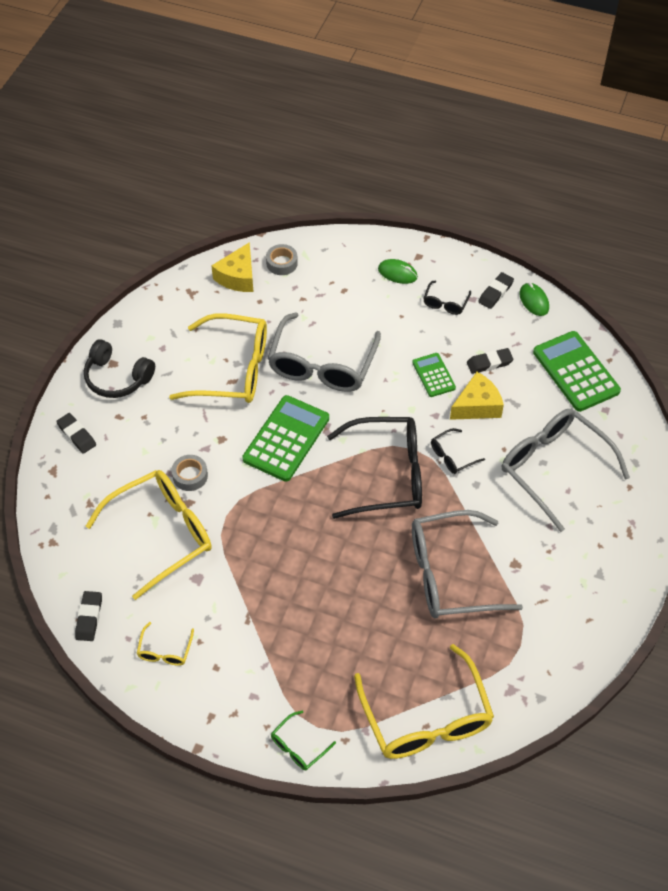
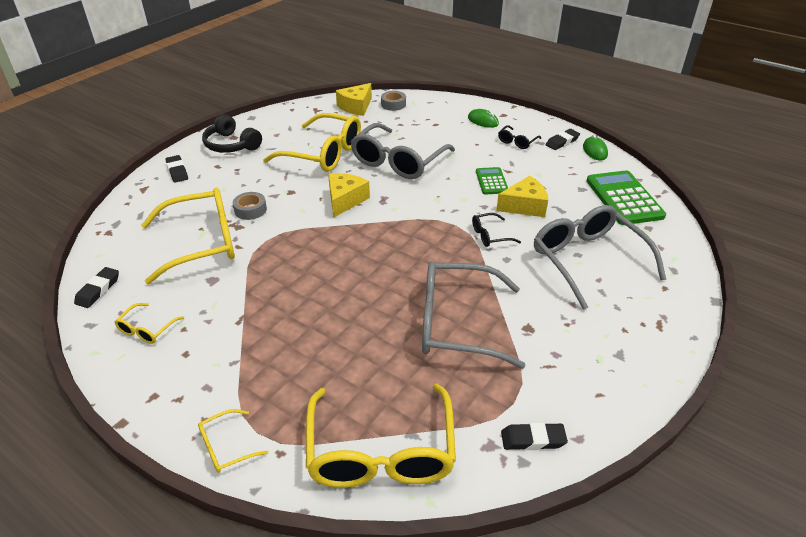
camera: 15 degrees right, 15 degrees down
green calculator [242,395,329,482] -> yellow cheese [328,173,370,217]
green glasses [271,710,336,770] -> yellow glasses [198,409,268,473]
black glasses [327,417,422,519] -> none
black eraser [467,348,514,374] -> black eraser moved to [501,422,568,450]

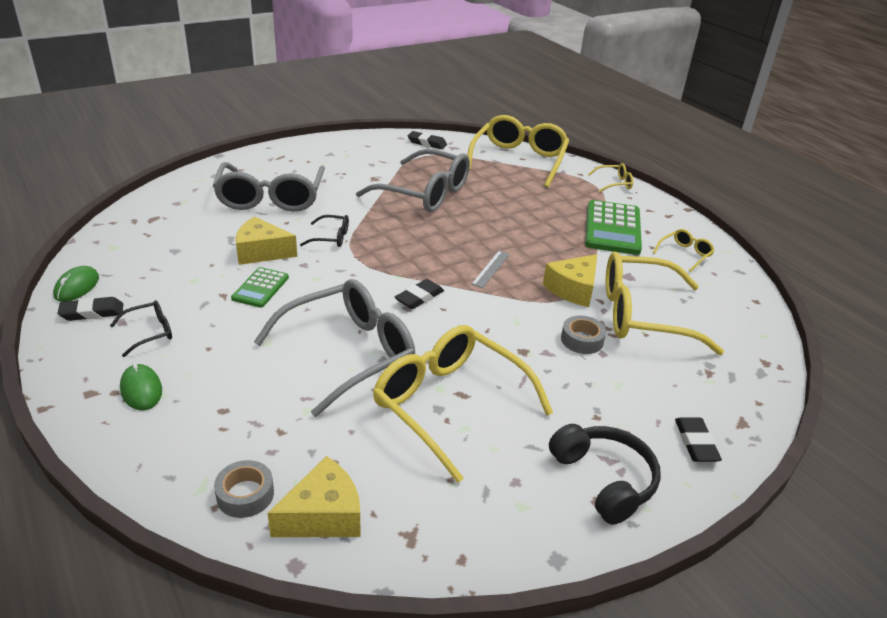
camera: 160 degrees left, 5 degrees down
black eraser [74,267,119,308] -> black eraser moved to [395,279,444,309]
yellow cheese [328,173,370,217] -> yellow cheese moved to [543,254,597,307]
green calculator [587,170,666,225] -> green calculator moved to [585,200,642,255]
none -> grey ruler [471,251,510,288]

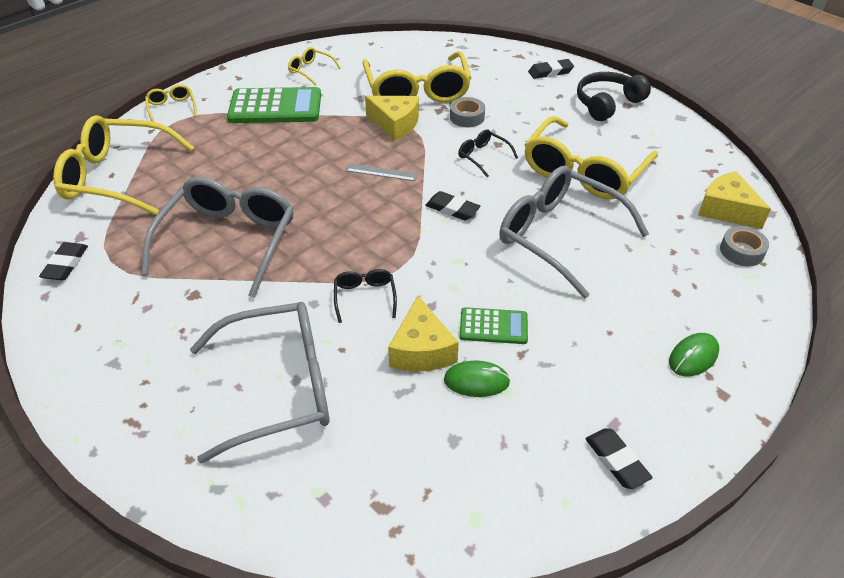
camera: 100 degrees left, 10 degrees up
green mouse [53,266,99,302] -> green mouse moved to [444,361,510,397]
black glasses [110,300,172,357] -> black glasses moved to [458,129,518,177]

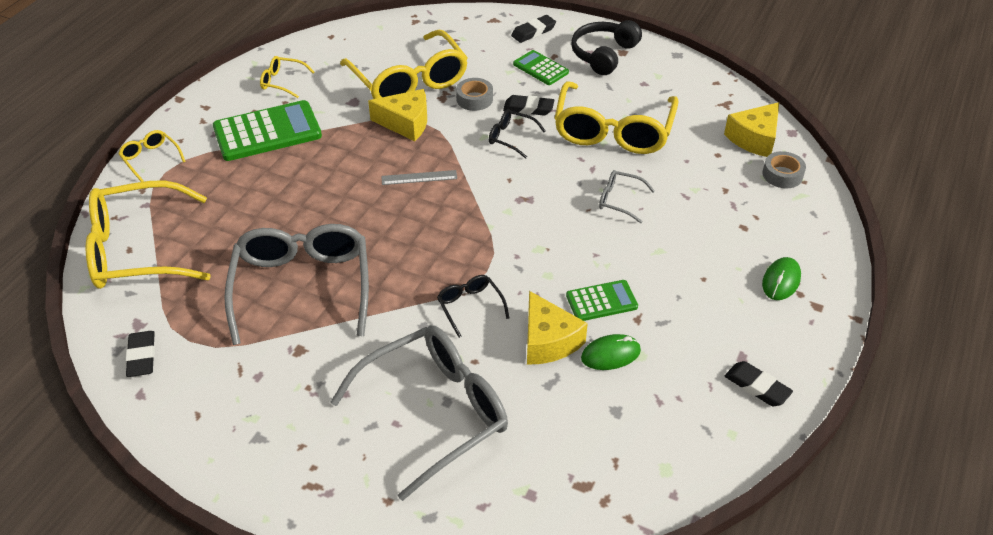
camera: 20 degrees left, 0 degrees up
black eraser [425,191,481,221] -> black eraser moved to [503,95,554,116]
grey glasses [499,165,649,298] -> grey glasses [599,170,655,223], size x0.44
yellow cheese [698,171,771,229] -> yellow cheese turned 75 degrees counterclockwise [724,102,779,157]
none -> green calculator [513,50,569,85]

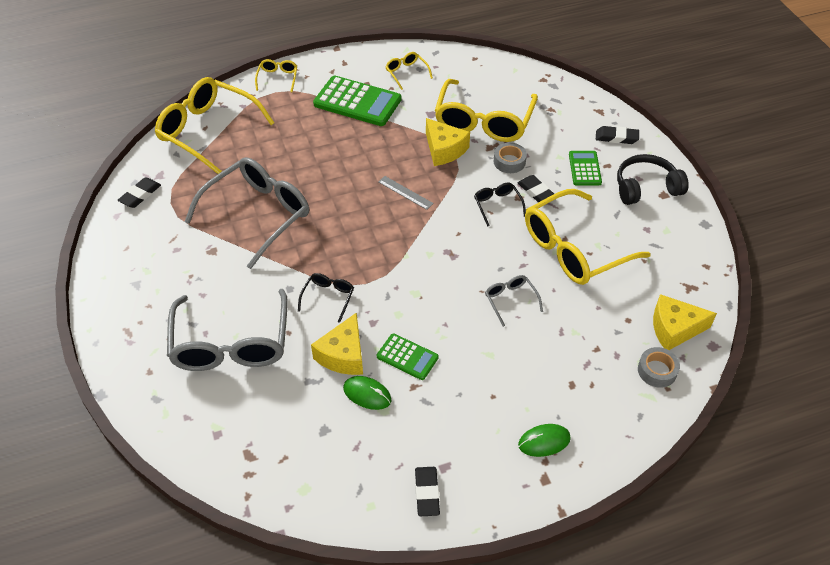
camera: 45 degrees right, 5 degrees up
grey glasses [330,325,508,501] -> grey glasses turned 75 degrees clockwise [167,289,288,371]

